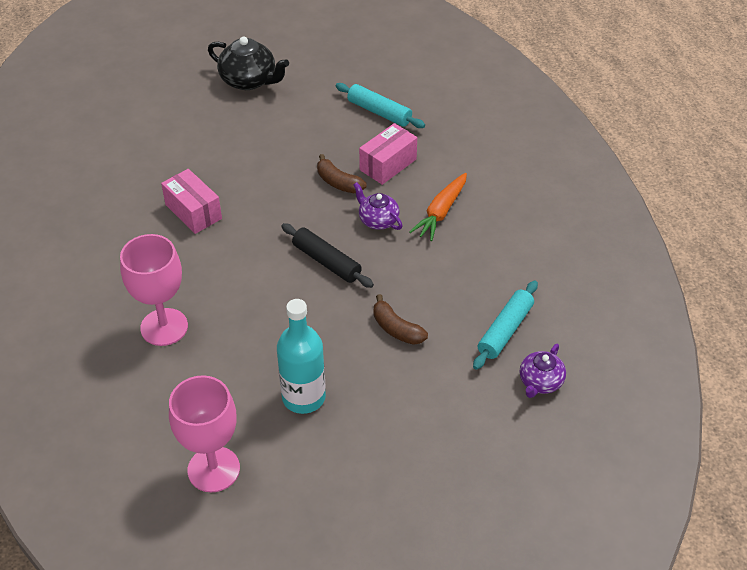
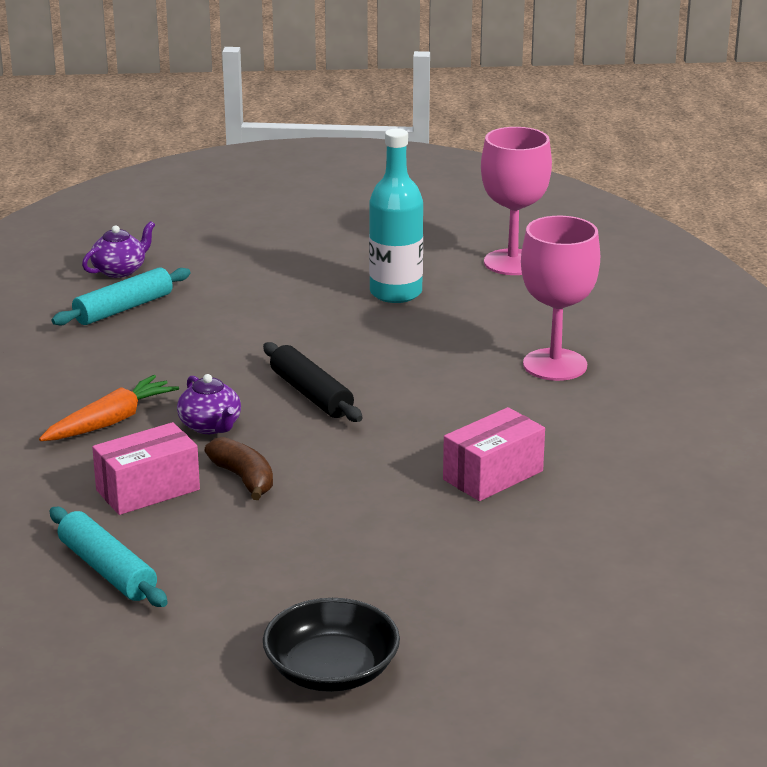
camera: 165 degrees left, 20 degrees down
pink box [161,169,222,234] -> pink box turned 75 degrees clockwise [443,407,545,501]
black teapot [208,37,289,90] -> black bowl [263,598,400,692]
brown banana [374,294,428,345] -> none

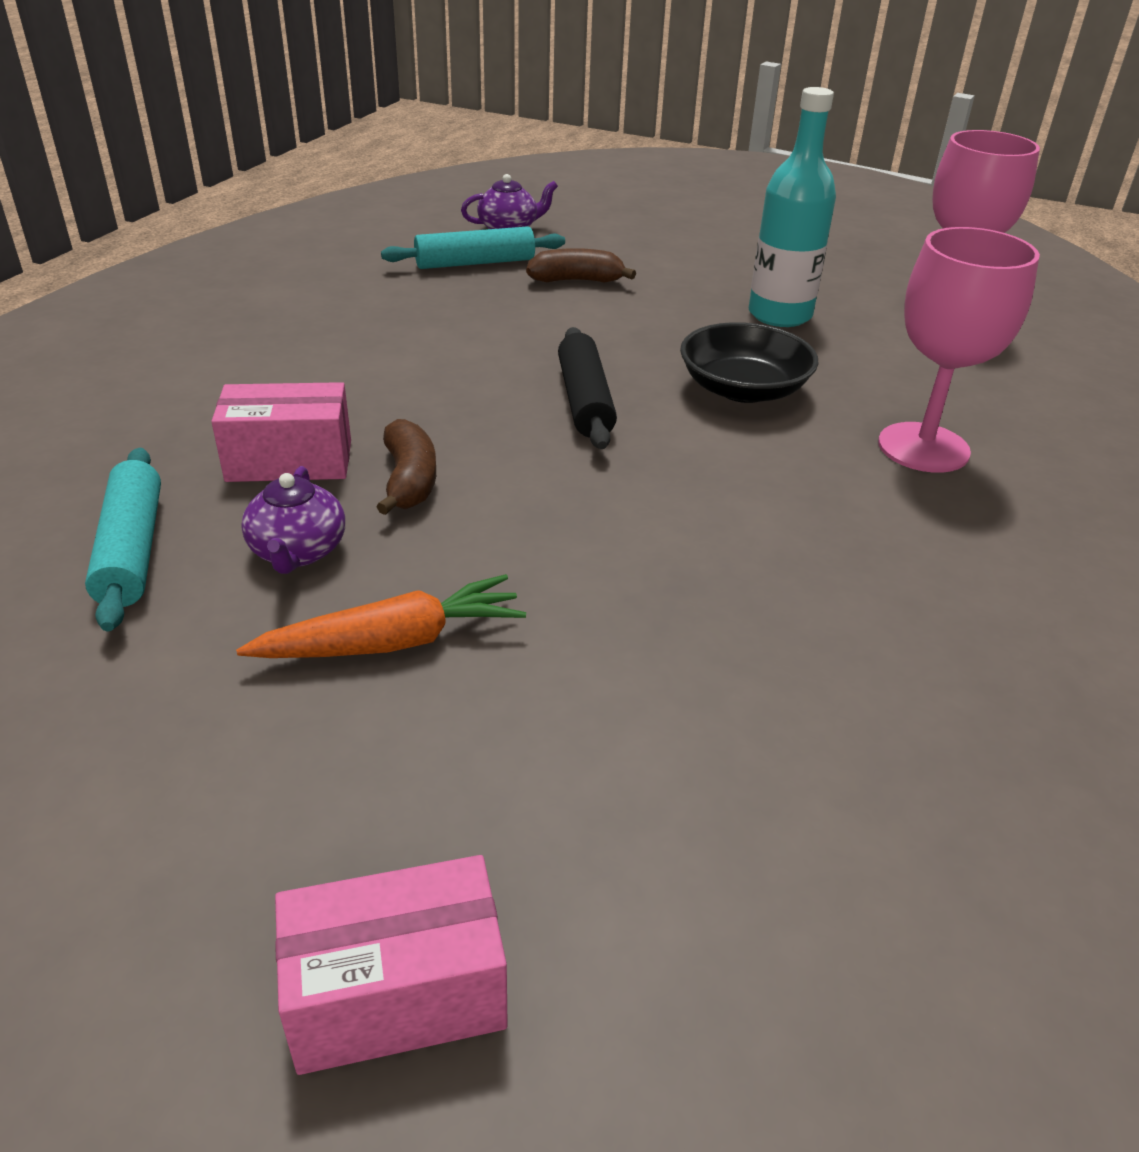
camera: 25 degrees right, 10 degrees up
orange carrot [39,375,179,441] -> orange carrot moved to [236,574,526,658]
purple teapot [177,374,241,434] -> purple teapot moved to [241,466,345,574]
black bowl [263,598,400,692] -> black bowl moved to [680,322,818,403]
pink box [443,407,545,501] -> pink box moved to [275,855,508,1075]
none -> brown banana [526,248,636,283]

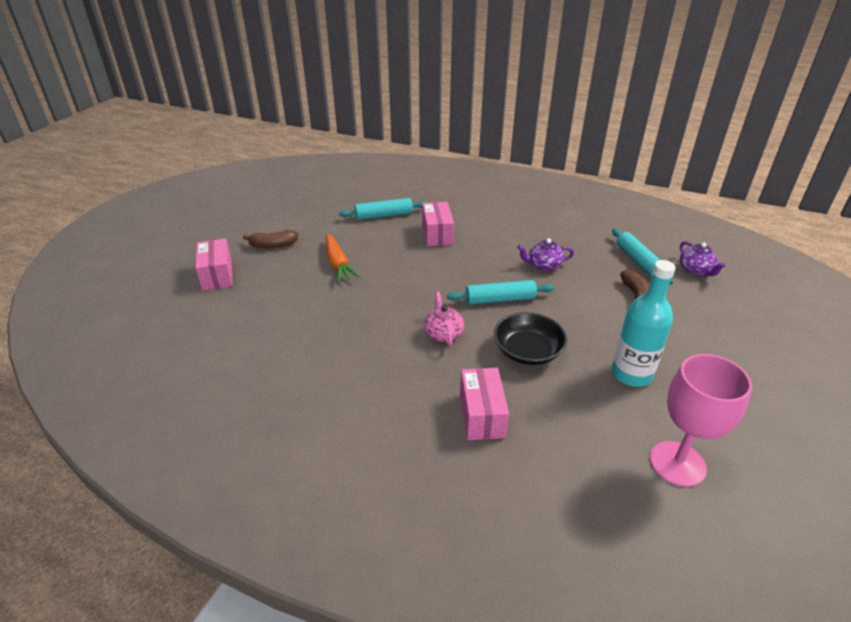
camera: 90 degrees right, 0 degrees up
purple teapot [241,466,345,574] -> purple teapot moved to [517,238,574,271]
brown banana [376,419,436,515] -> brown banana moved to [243,230,299,249]
black rolling pin [558,327,617,449] -> turquoise rolling pin [447,280,554,304]
pink goblet [878,227,1040,473] -> pink box [460,368,509,440]
none -> pink teapot [424,292,464,347]

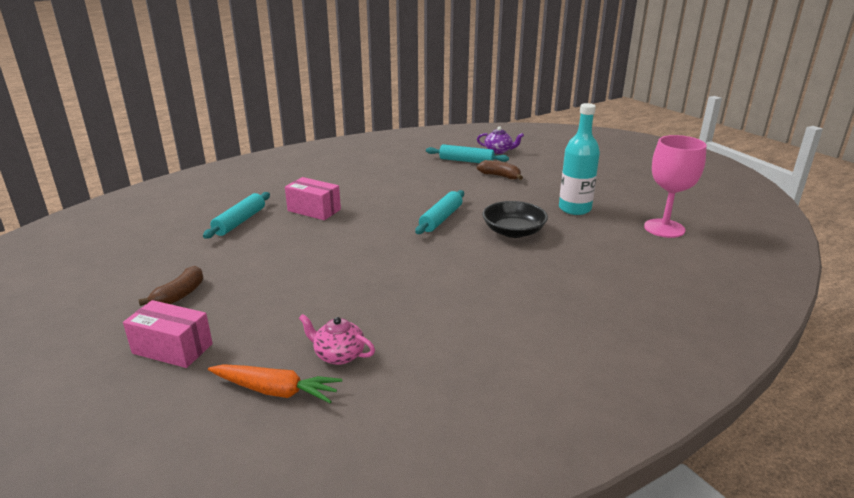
camera: 55 degrees left, 10 degrees down
orange carrot [326,234,360,282] -> orange carrot moved to [208,364,342,403]
pink teapot [424,292,464,347] -> pink teapot moved to [299,314,375,365]
pink box [460,368,509,440] -> none
purple teapot [517,238,574,271] -> none

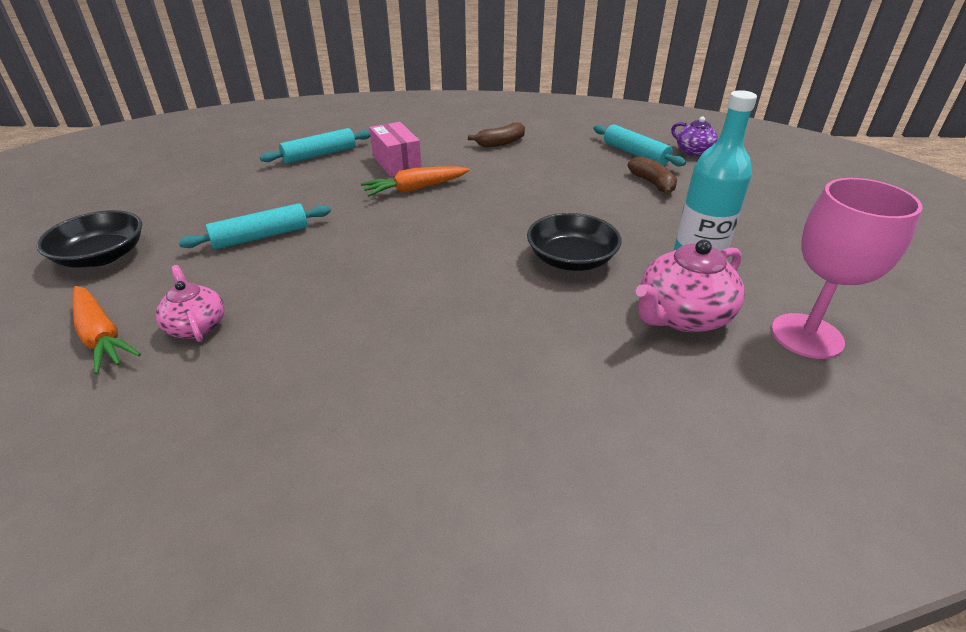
camera: 35 degrees right, 10 degrees up
pink box [123,300,213,368] -> black bowl [36,210,142,267]
brown banana [139,266,204,306] -> brown banana moved to [468,122,525,147]
turquoise rolling pin [415,190,464,234] -> turquoise rolling pin moved to [178,203,331,249]
none -> orange carrot [361,167,470,196]
none -> pink teapot [636,239,745,332]

